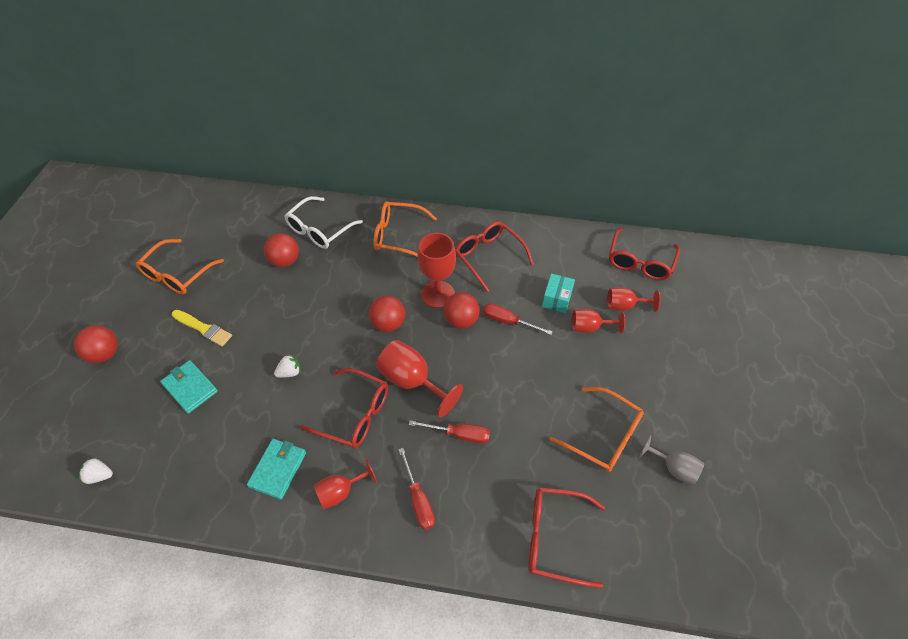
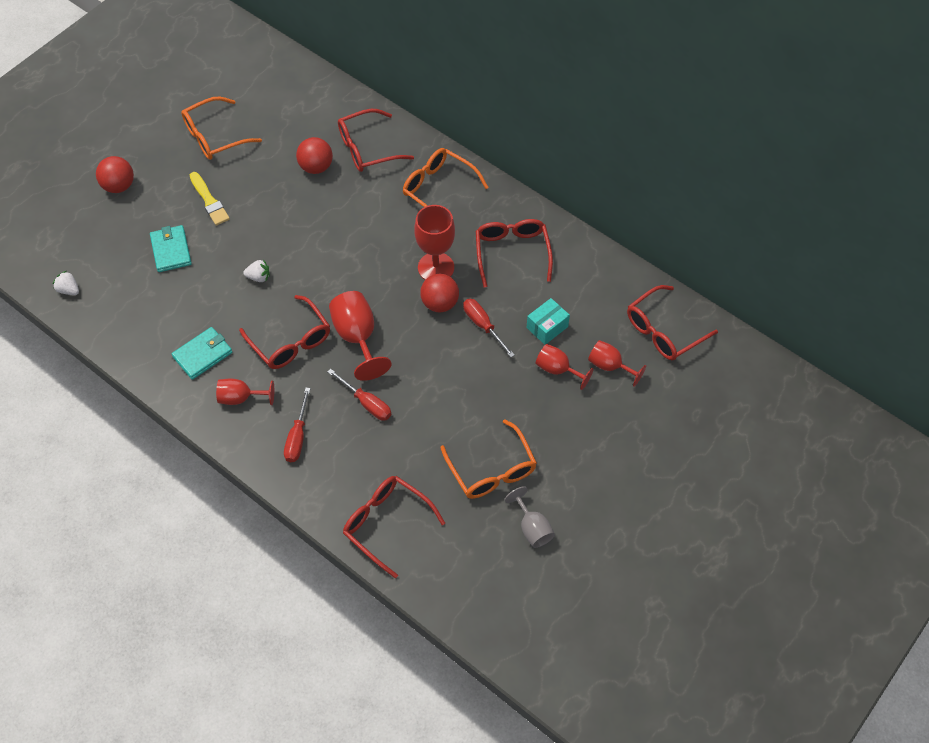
camera: 30 degrees right, 5 degrees up
white glasses [284,196,363,249] -> red glasses [338,109,414,172]
red ball [369,296,405,332] -> none

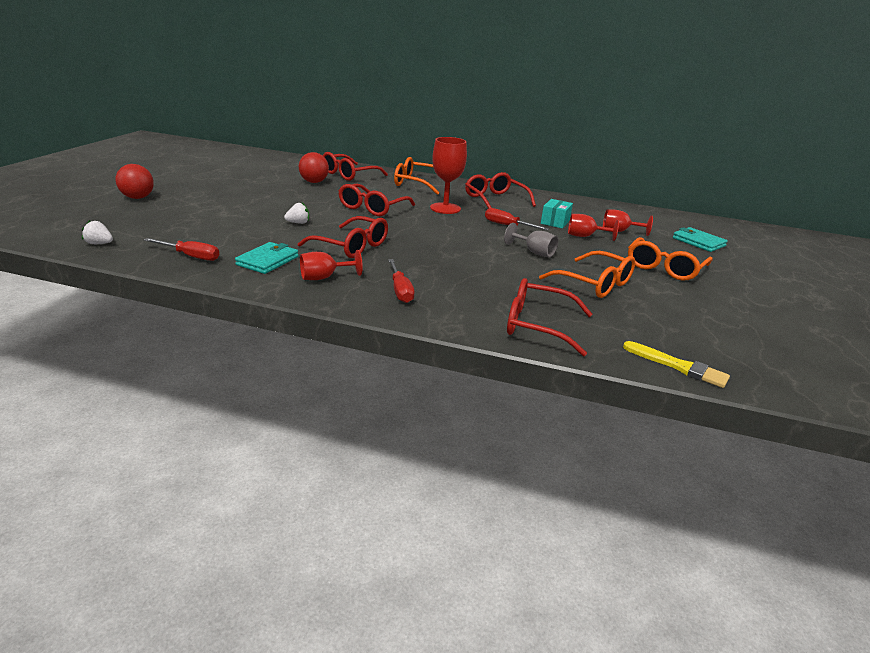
camera: 25 degrees left, 30 degrees down
turquoise wallet [150,225,192,272] -> turquoise wallet moved to [673,227,728,252]
orange glasses [181,97,262,160] -> orange glasses moved to [628,237,713,281]
yellow brush [190,172,230,226] -> yellow brush moved to [623,341,730,388]
red screwdriver [328,369,391,421] -> red screwdriver moved to [144,238,219,261]
red goblet [329,291,392,381] -> none
red ball [420,274,459,312] -> none
grey goblet [505,486,555,548] -> grey goblet moved to [504,223,558,258]
red glasses [627,285,718,360] -> red glasses moved to [338,184,415,216]

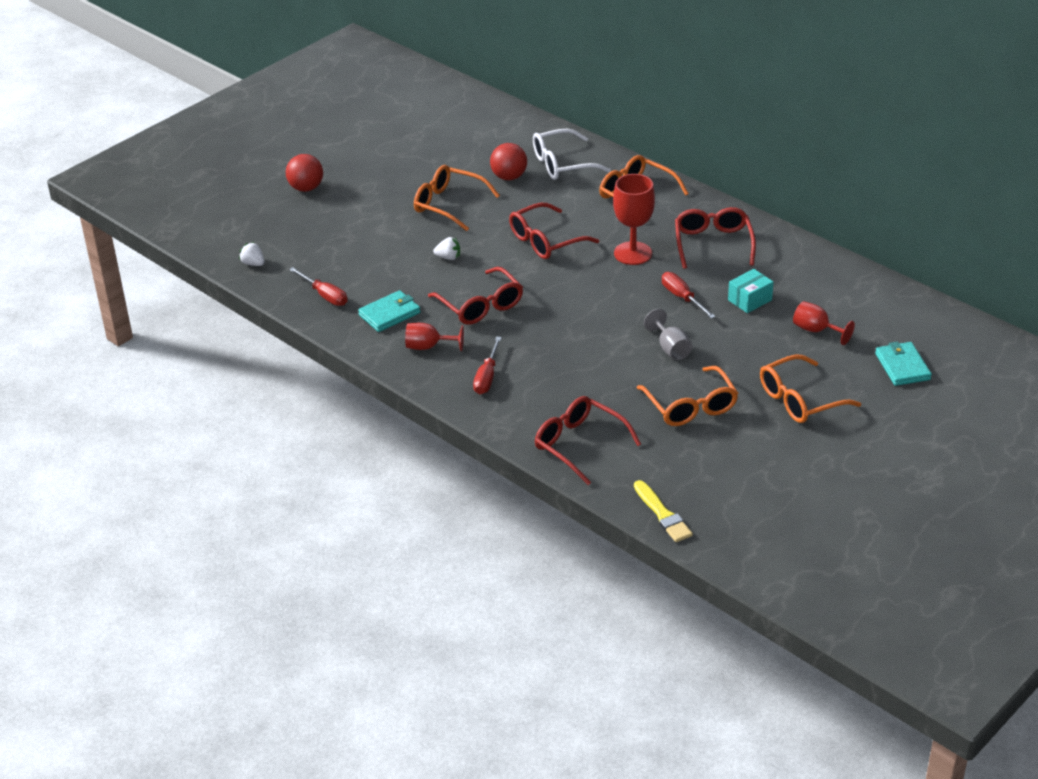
camera: 30 degrees right, 10 degrees up
red glasses [323,152,388,181] -> white glasses [533,129,611,180]
red goblet [568,214,619,241] -> none
none -> orange glasses [414,165,500,231]

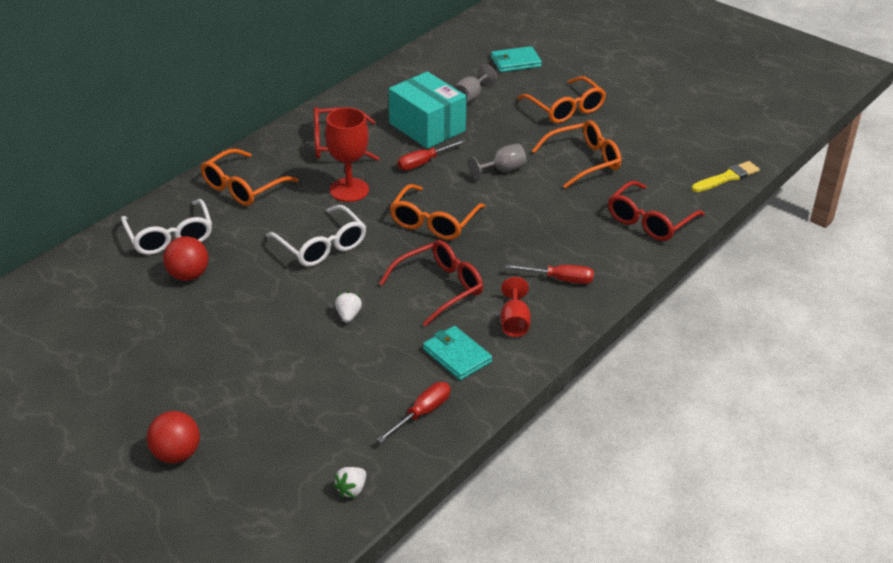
camera: 95 degrees left, 0 degrees up
orange glasses [414,165,500,231] -> orange glasses moved to [390,184,485,240]
red glasses [509,203,600,259] -> white glasses [266,205,366,267]
turquoise box [728,269,774,313] -> turquoise box [389,72,467,149], size x1.91
red goblet [793,301,855,345] -> grey goblet [454,65,497,104]

